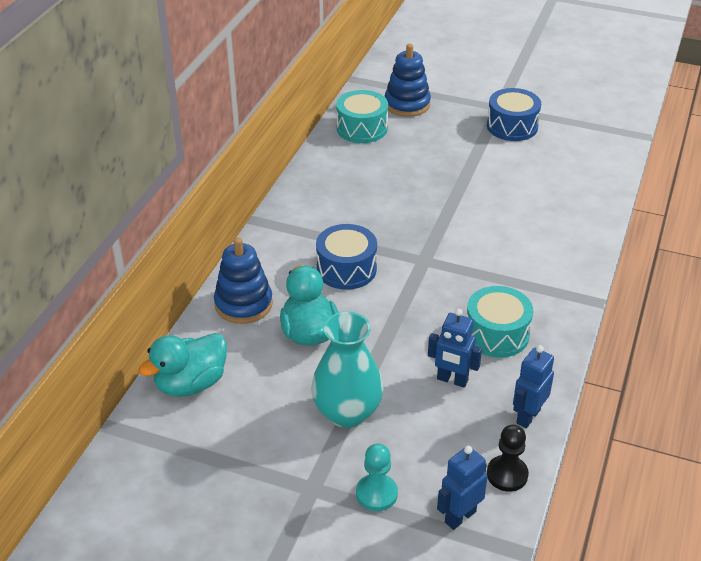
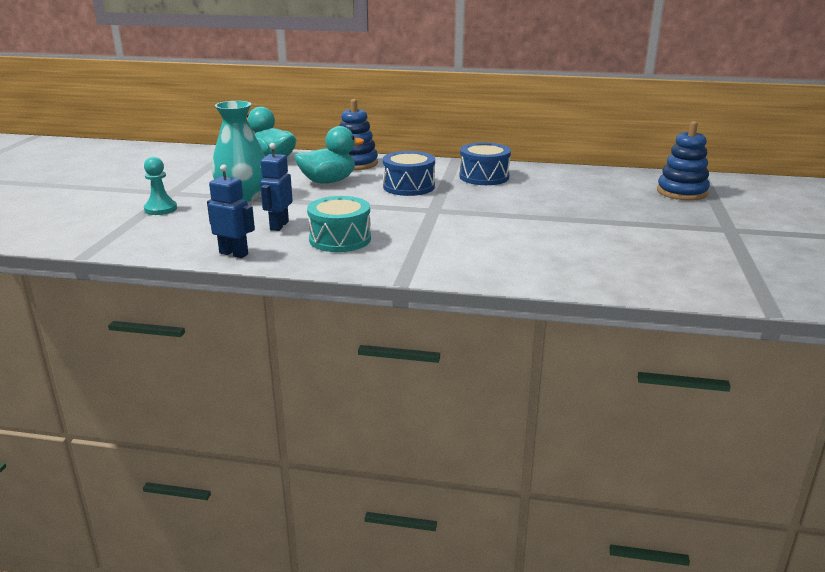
camera: 80 degrees right, 15 degrees down
turquoise drum [336,90,388,143] -> none
blue robot [437,446,488,530] -> none
blue drum [487,88,541,141] -> blue drum moved to [459,142,511,185]
black pawn [487,424,529,492] -> none

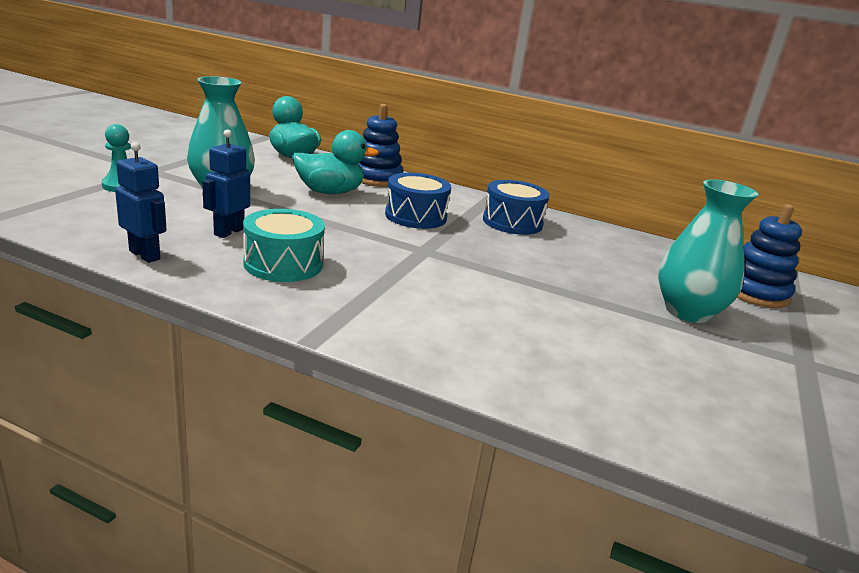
camera: 10 degrees right, 0 degrees up
none -> turquoise vase [658,179,758,323]

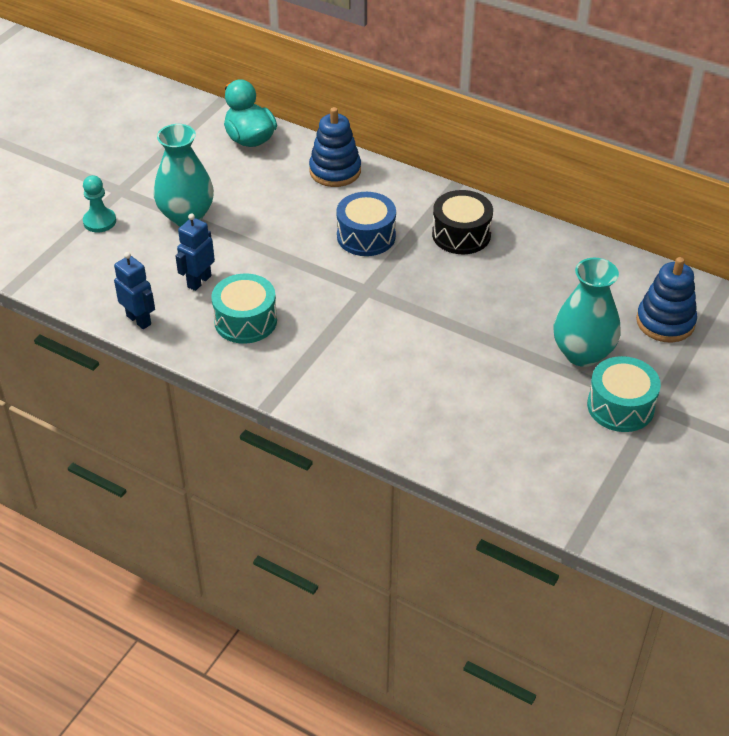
camera: 10 degrees right, 20 degrees up
turquoise duck [292,130,379,194] -> none
blue drum [483,180,549,235] -> black drum [432,190,493,254]
none -> turquoise drum [587,356,661,432]

